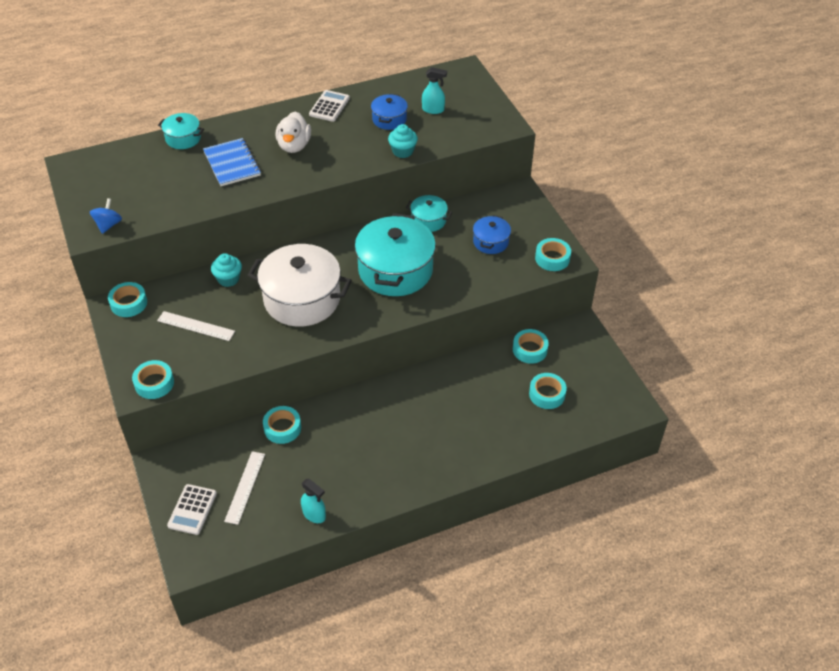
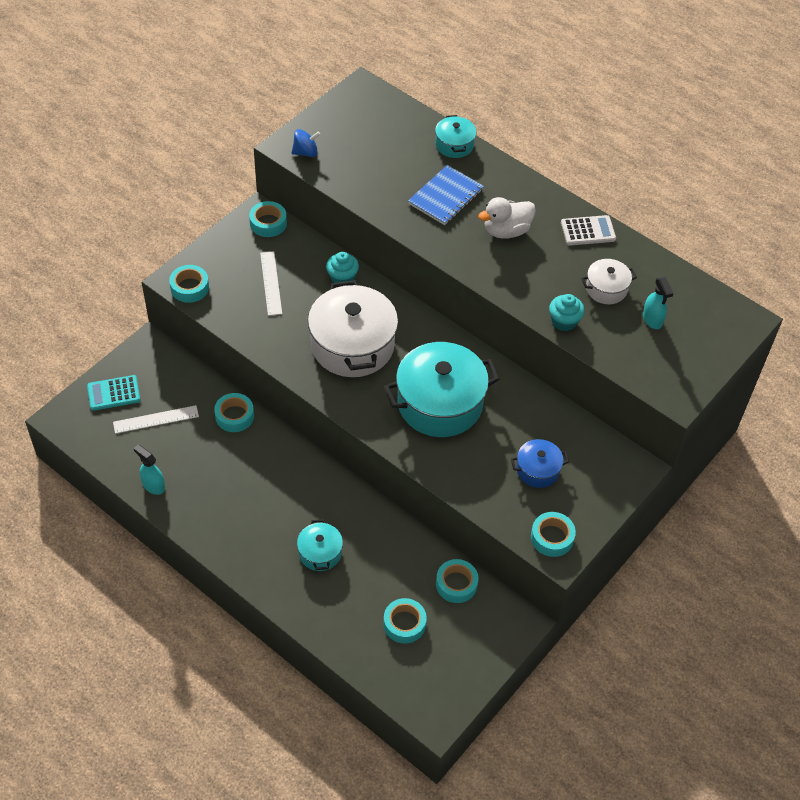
camera: 60 degrees right, 5 degrees up
white calculator [167,484,217,535] -> turquoise calculator [87,375,140,411]
turquoise spray bottle [301,479,326,523] -> turquoise spray bottle turned 120 degrees clockwise [133,445,165,495]
blue pot [371,94,408,130] -> white pot [581,259,637,304]
turquoise pot [406,195,452,232] -> turquoise pot moved to [297,519,343,571]

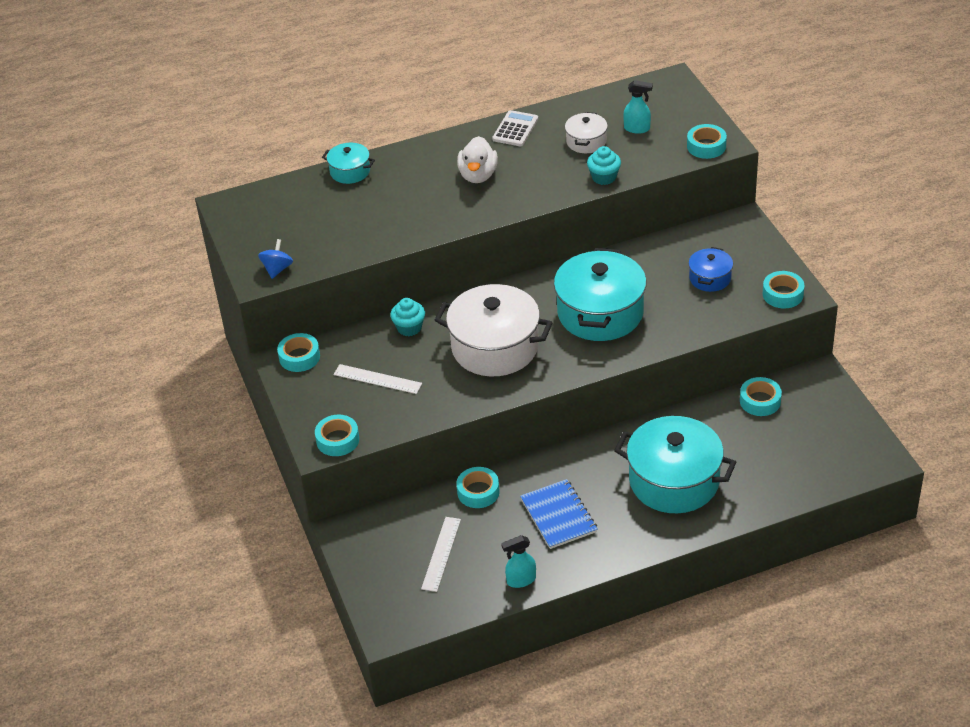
camera: 55 degrees left, 10 degrees down
turquoise calculator [87,375,140,411] -> none
turquoise pot [297,519,343,571] -> turquoise pot [614,416,736,513], size x2.03
turquoise tape [383,598,427,644] -> turquoise tape moved to [687,124,727,159]
blue notebook [408,165,484,225] -> blue notebook moved to [520,479,597,549]

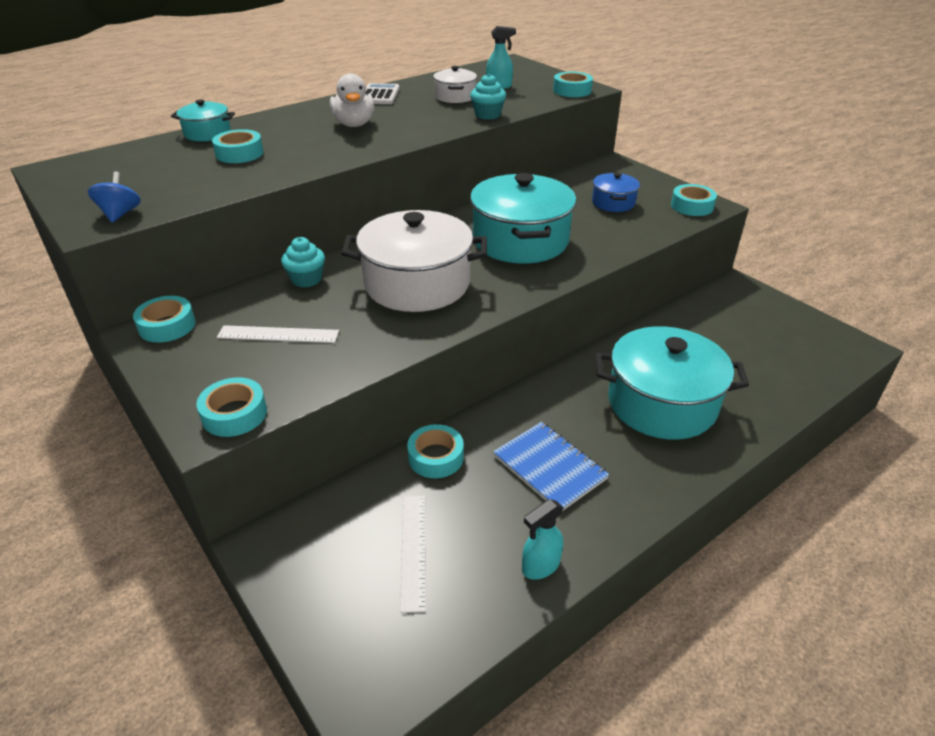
camera: 20 degrees left, 5 degrees down
turquoise tape [740,377,782,416] -> turquoise tape moved to [212,129,264,163]

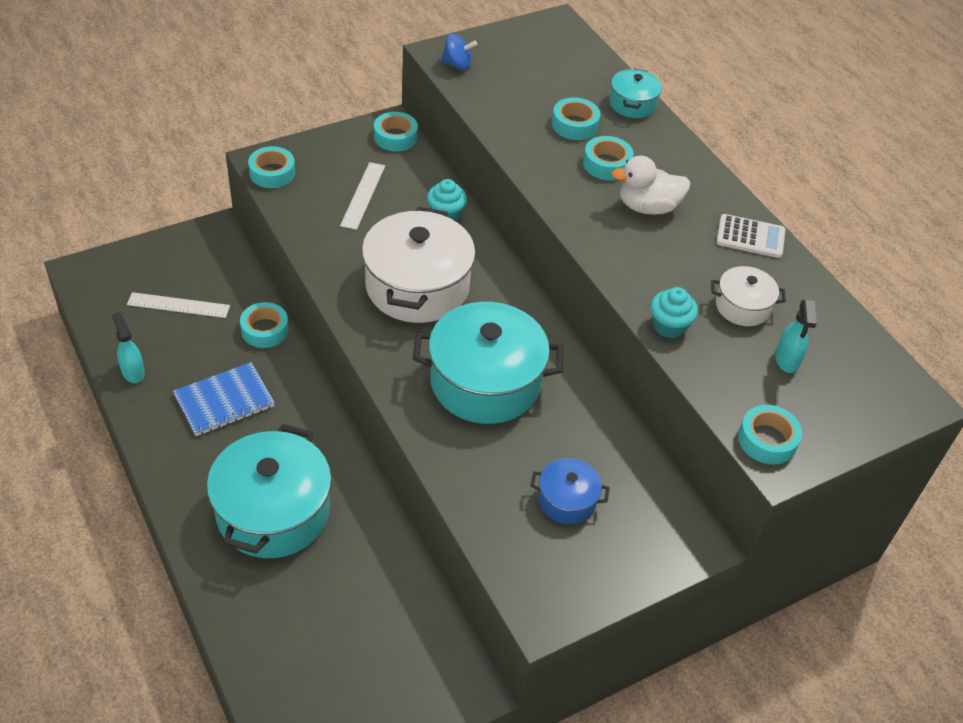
camera: 95 degrees right, 10 degrees up
turquoise tape [671,184,717,216] -> turquoise tape moved to [583,136,634,180]

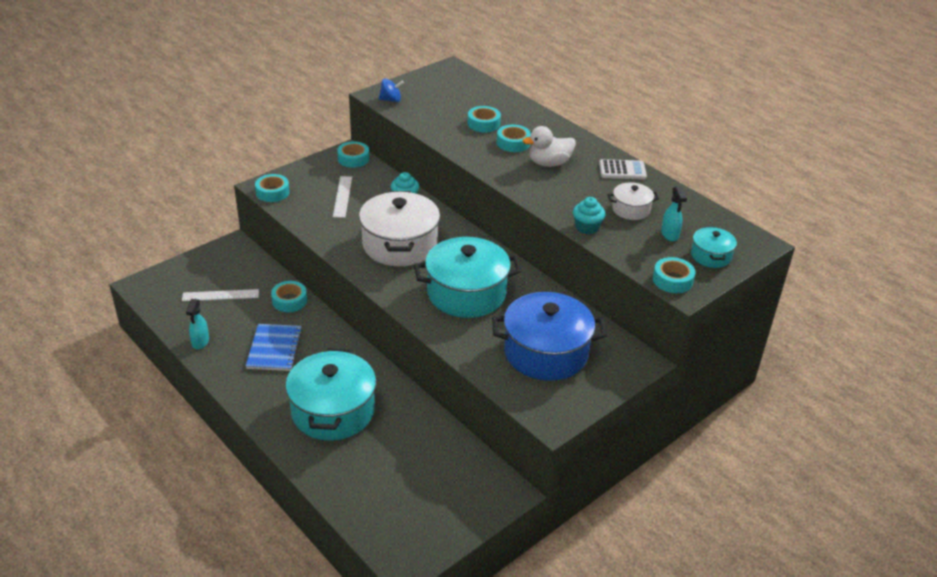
camera: 10 degrees left, 10 degrees down
turquoise spray bottle [112,312,145,383] -> turquoise spray bottle turned 135 degrees counterclockwise [186,299,209,349]
blue notebook [173,362,275,436] -> blue notebook turned 45 degrees counterclockwise [246,324,303,371]
blue pot [530,458,610,524] -> blue pot [492,292,607,381], size x2.03
turquoise pot [609,68,662,118] -> turquoise pot moved to [691,226,737,268]

